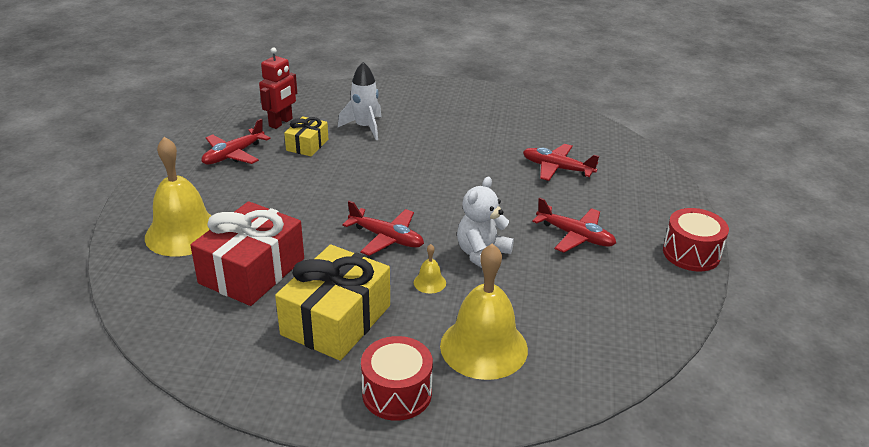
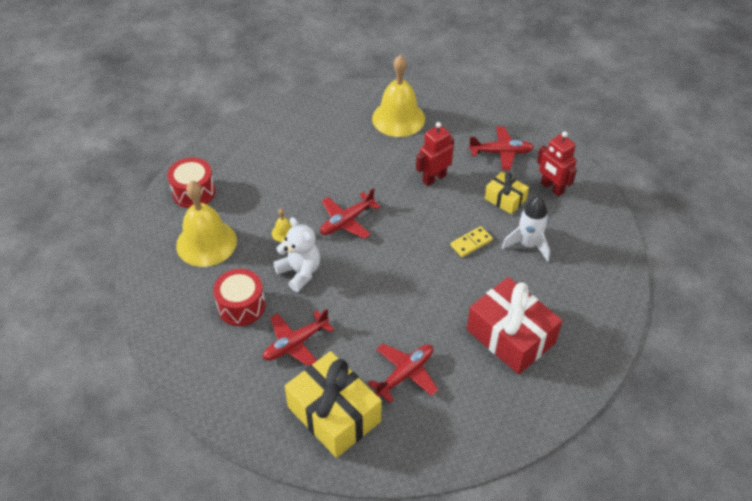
camera: 110 degrees right, 15 degrees up
red gift [190,201,304,306] -> red gift moved to [467,277,562,374]
red plane [202,119,270,165] -> red plane turned 120 degrees clockwise [468,126,534,171]
yellow gift [275,245,390,361] -> yellow gift moved to [285,351,381,458]
red drum [663,208,729,272] -> red drum moved to [213,269,265,326]
none -> red robot [416,122,454,186]
none -> yellow domino [450,226,493,257]

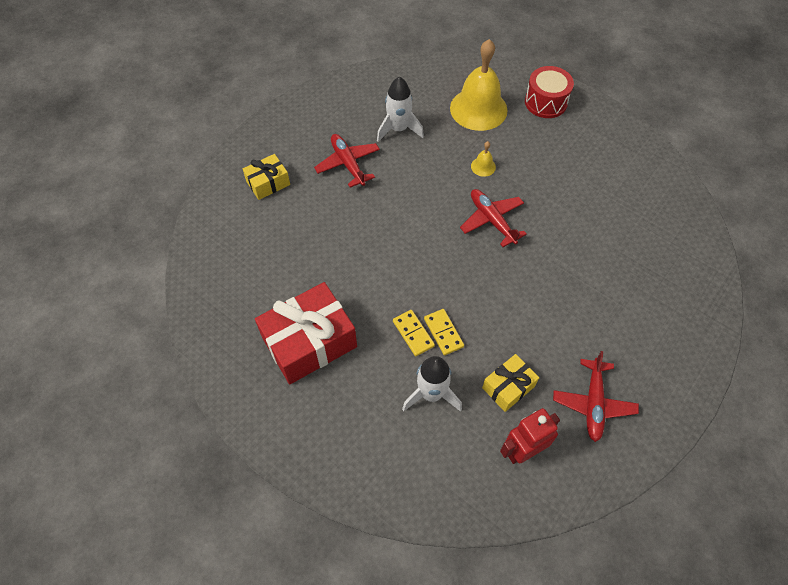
camera: 100 degrees right, 10 degrees up
red drum [213,269,265,326] -> white rocket [377,77,424,142]
white teddy bear [273,217,320,292] -> none
yellow gift [285,351,381,458] -> yellow gift [243,154,290,200], size x0.53
red plane [368,344,438,403] -> none
yellow bell [372,55,425,137] -> none
red robot [416,122,454,186] -> none
none -> yellow domino [393,310,435,356]

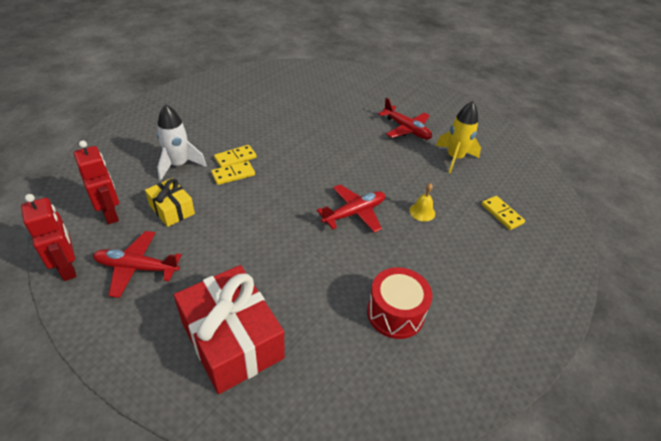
camera: 85 degrees right, 15 degrees down
yellow gift [243,154,290,200] -> none
red gift [255,282,357,384] -> red gift moved to [174,265,285,394]
red plane [314,134,380,187] -> red plane turned 75 degrees clockwise [378,98,432,140]
white rocket [377,77,424,142] -> yellow rocket [436,101,481,174]
yellow bell [450,39,508,131] -> yellow domino [481,196,525,230]
red drum [525,66,574,118] -> red drum moved to [367,267,432,339]
none -> red robot [21,194,76,281]

